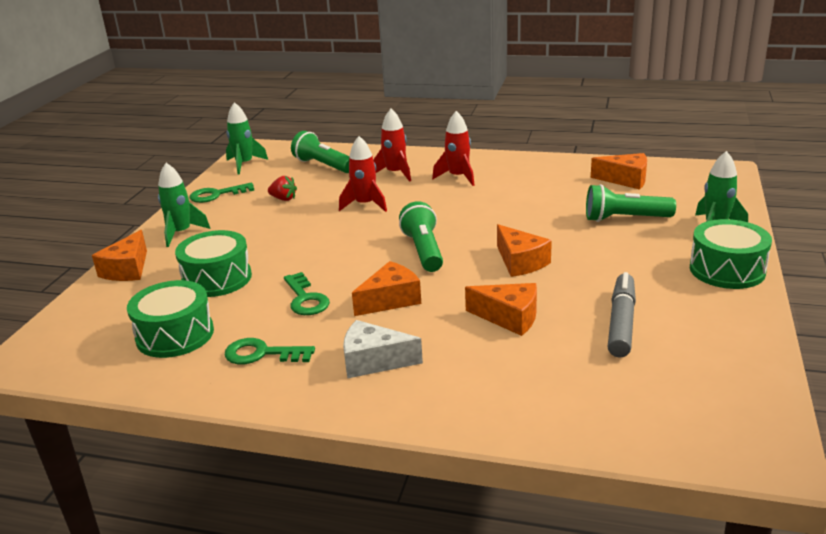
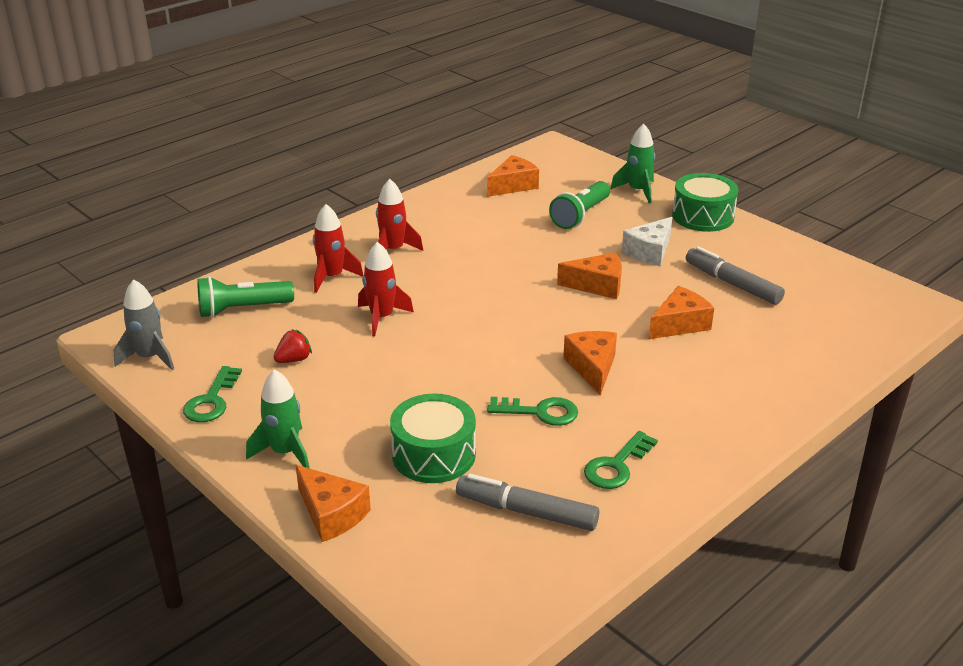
camera: 60 degrees left, 5 degrees up
green drum [127,280,214,358] -> grey marker [456,474,599,531]
green rocket [226,102,268,174] -> grey rocket [113,279,174,371]
white cheese [343,320,423,378] -> white cheese moved to [622,217,672,266]
green flashlight [399,201,443,272] -> none

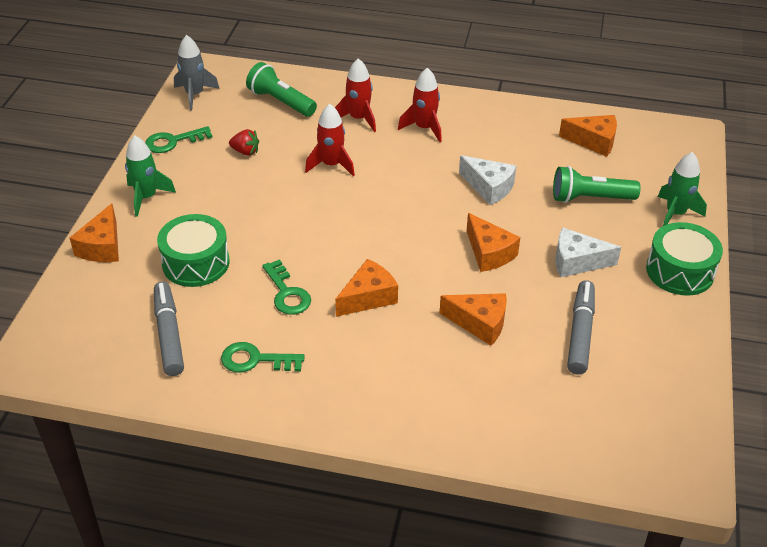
camera: 55 degrees right, 10 degrees up
none -> white cheese [459,155,516,205]

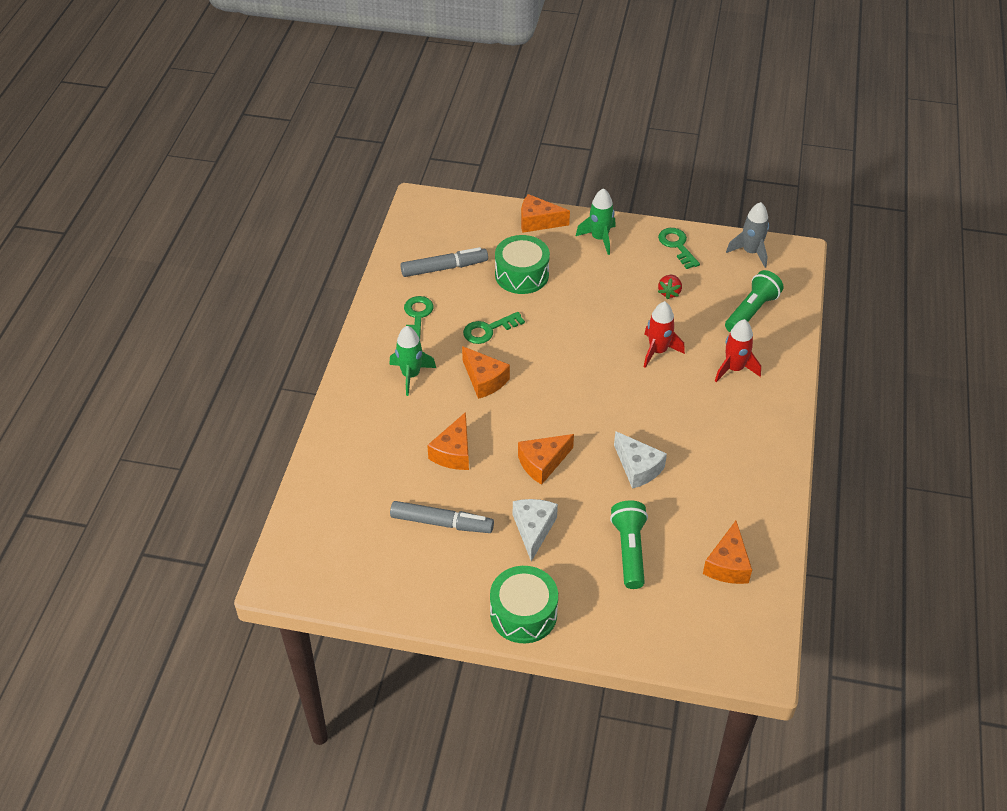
camera: 90 degrees right, 5 degrees up
red rocket [398,68,442,142] -> none
white cheese [459,155,516,205] -> white cheese turned 75 degrees counterclockwise [614,431,667,489]
green rocket [658,152,707,226] -> green rocket moved to [389,326,436,396]

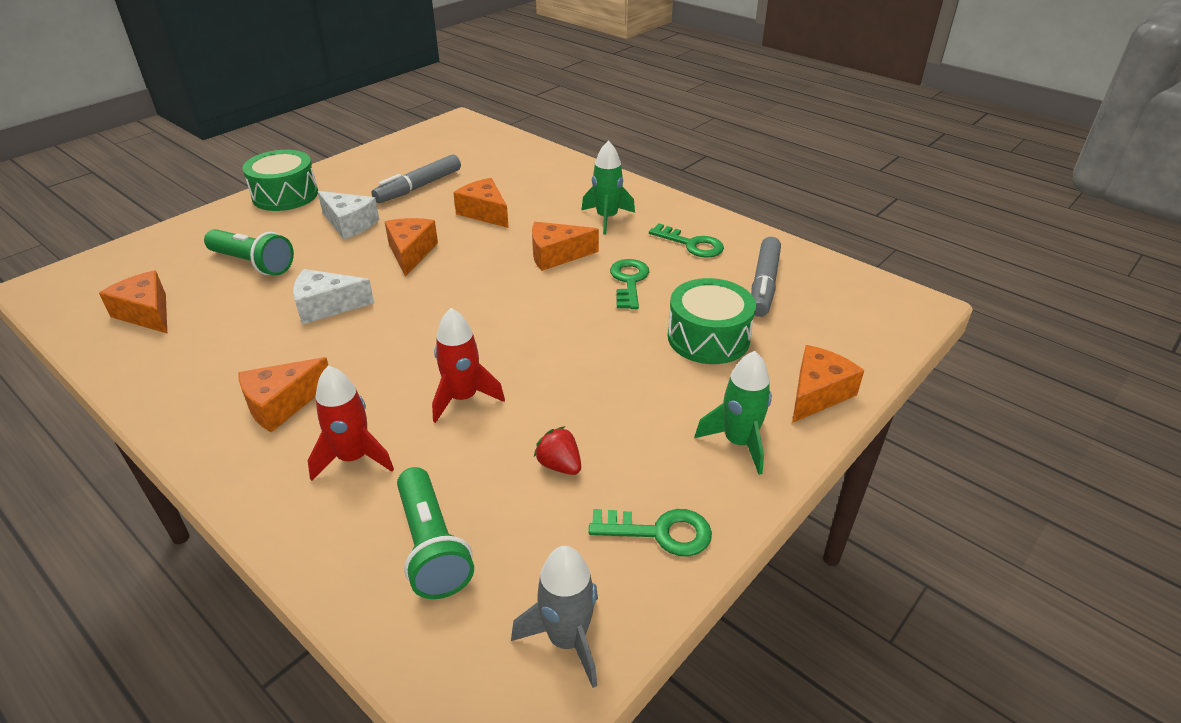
camera: 120 degrees right, 10 degrees down
none -> orange cheese [238,357,329,432]

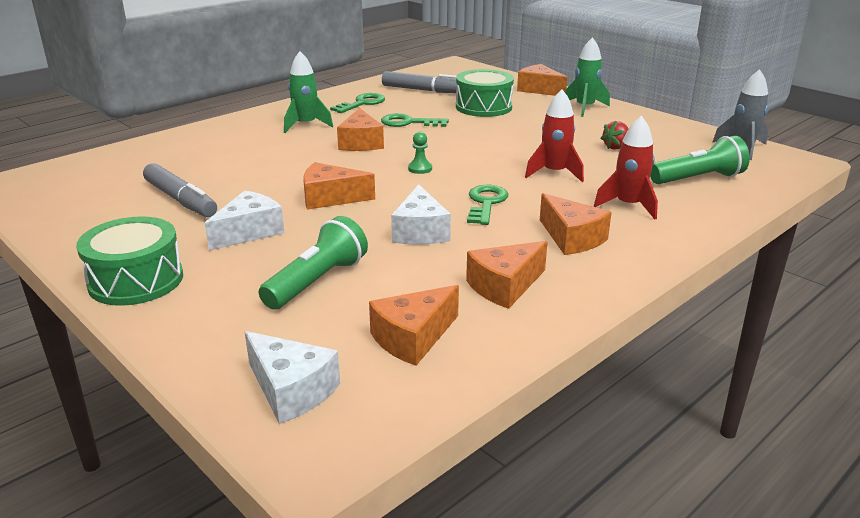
camera: 85 degrees left, 10 degrees down
orange cheese [453,178,509,228] -> orange cheese moved to [466,241,548,309]
green key [589,509,712,556] -> green key moved to [467,185,508,225]
none -> white cheese [245,331,340,424]
none -> green pawn [408,132,432,174]

